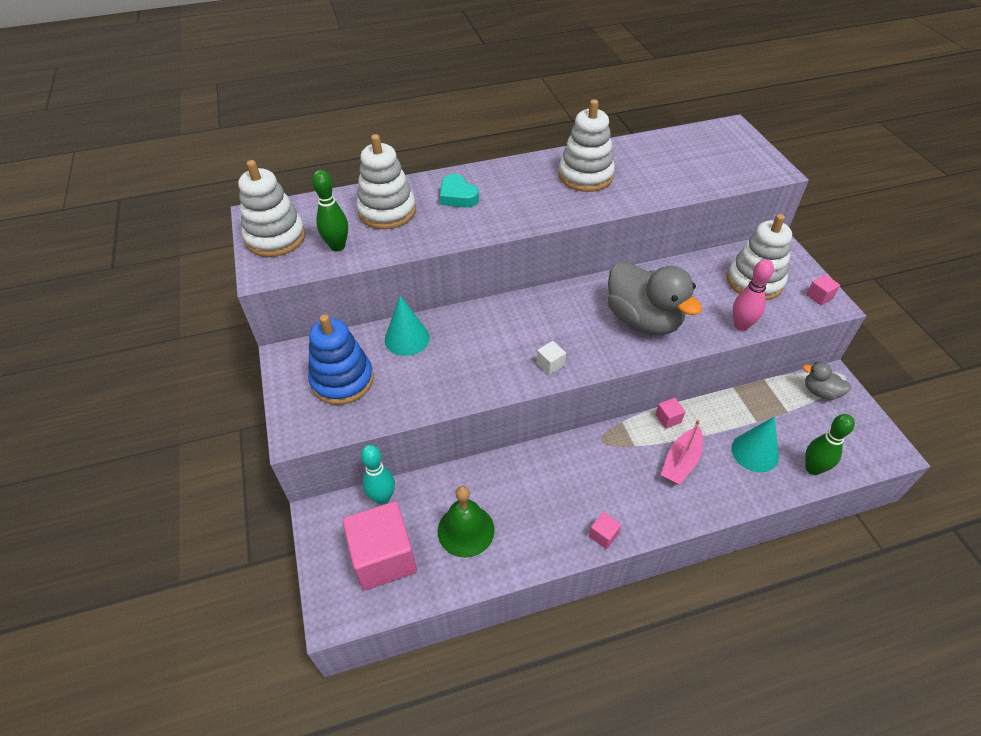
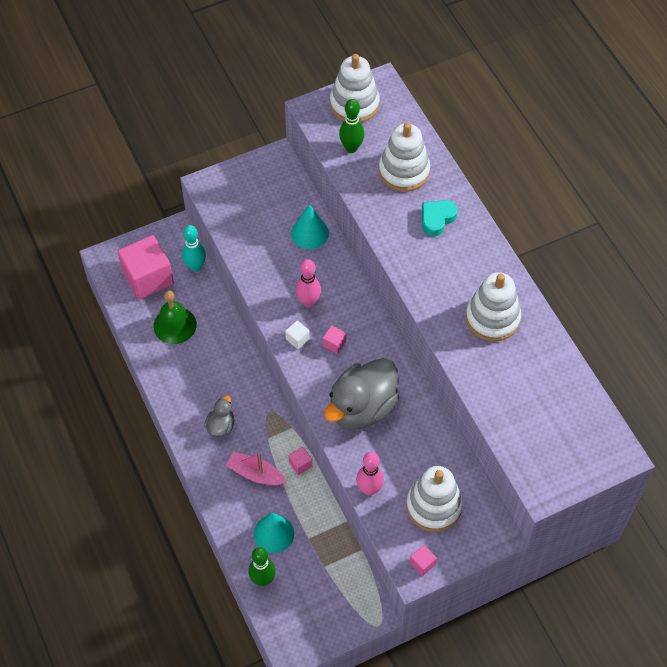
camera: 80 degrees right, 10 degrees up
blue stacking toy [308,314,374,405] -> none
pink cube [589,512,621,549] -> pink cube moved to [323,325,346,354]
grey duck [803,362,851,400] -> grey duck moved to [205,395,234,437]
none -> pink bowling pin [296,259,321,307]

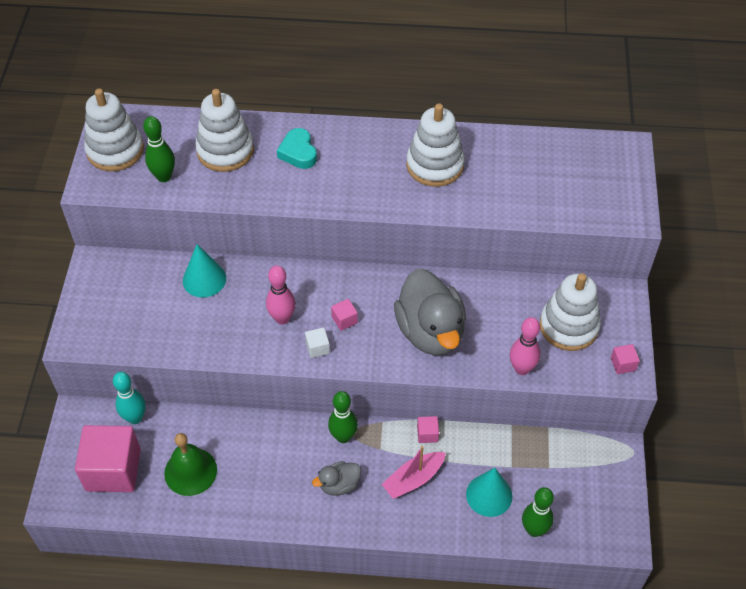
camera: 60 degrees left, 5 degrees down
grey duck [205,395,234,437] -> grey duck turned 75 degrees counterclockwise [312,461,361,496]
none -> green bowling pin [328,391,358,443]

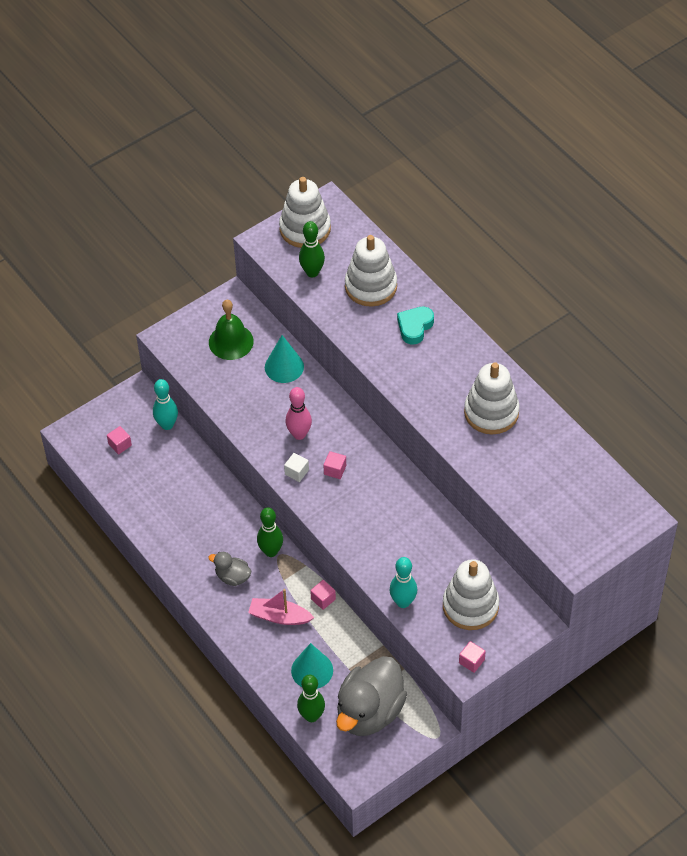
camera: 50 degrees right, 0 degrees up
pink cube [75,425,141,492] -> pink cube [107,426,132,454], size x0.41
green bell [164,433,217,496] -> green bell moved to [209,300,254,360]
grey duck [394,268,466,355] -> grey duck moved to [336,656,407,736]
pink bowling pin [510,317,540,375] -> turquoise bowling pin [390,557,417,608]

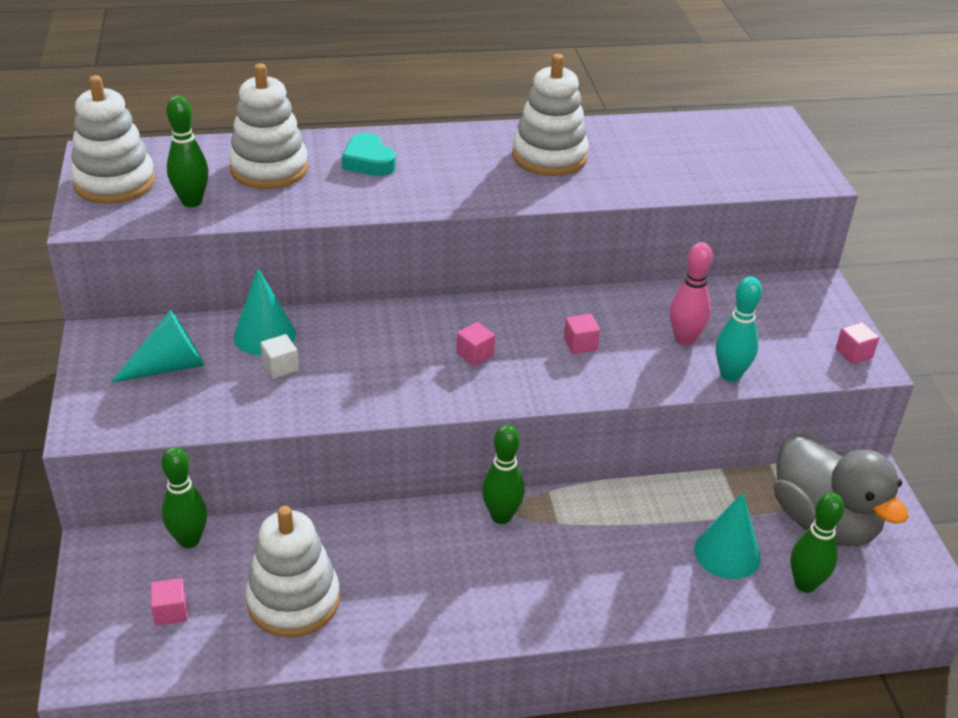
camera: 65 degrees left, 15 degrees down
turquoise bowling pin [153,379,178,430] -> green bowling pin [161,447,207,548]
grey duck [208,552,252,586] -> none
green bell [209,300,254,360] -> turquoise cone [110,310,204,383]
pink boat [248,589,314,625] -> none
white cube [284,453,309,482] -> white cube moved to [260,334,299,379]
pink bowling pin [286,387,312,440] -> pink bowling pin moved to [670,242,713,346]
pink cube [310,580,336,610] -> pink cube moved to [564,314,600,354]
white stacking toy [443,559,499,630] -> white stacking toy moved to [246,506,340,637]

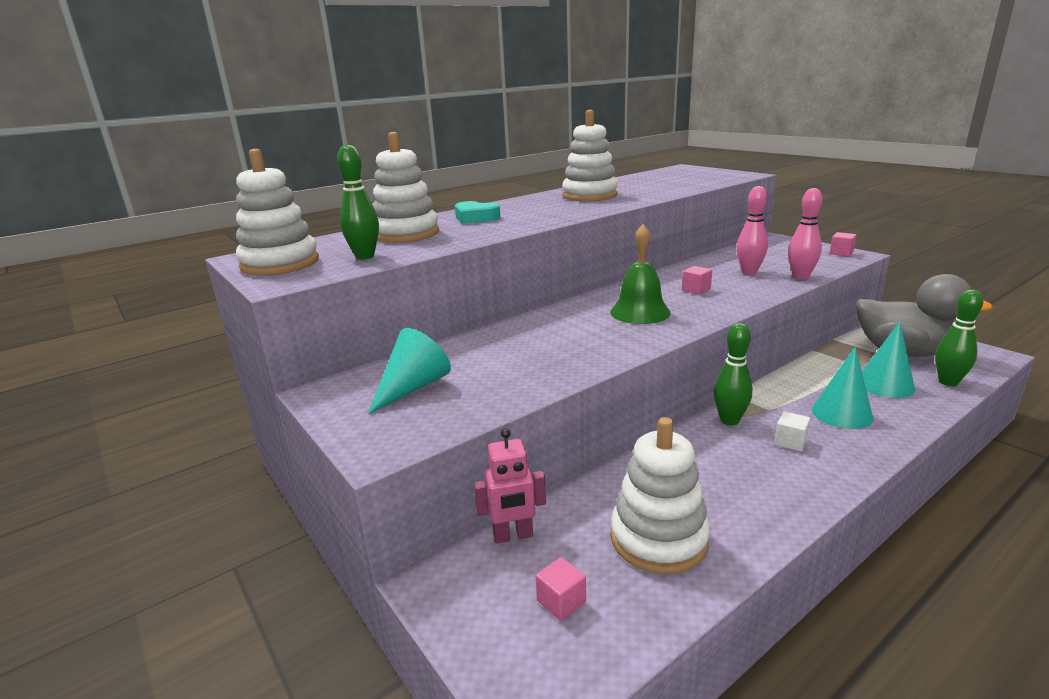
camera: 25 degrees left, 15 degrees down
green bowling pin [161,447,207,548] -> pink robot [474,428,546,543]
turquoise cone [233,268,296,355] -> turquoise cone moved to [812,347,873,429]
white cube [260,334,299,379] -> white cube moved to [774,411,810,452]
pink cube [456,322,495,366] -> green bell [610,224,671,324]
turquoise bowling pin [716,277,762,382] -> pink bowling pin [788,188,823,279]

